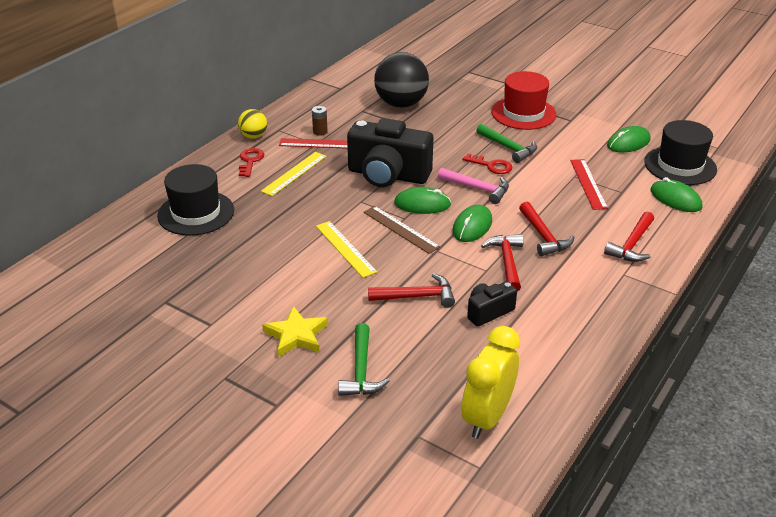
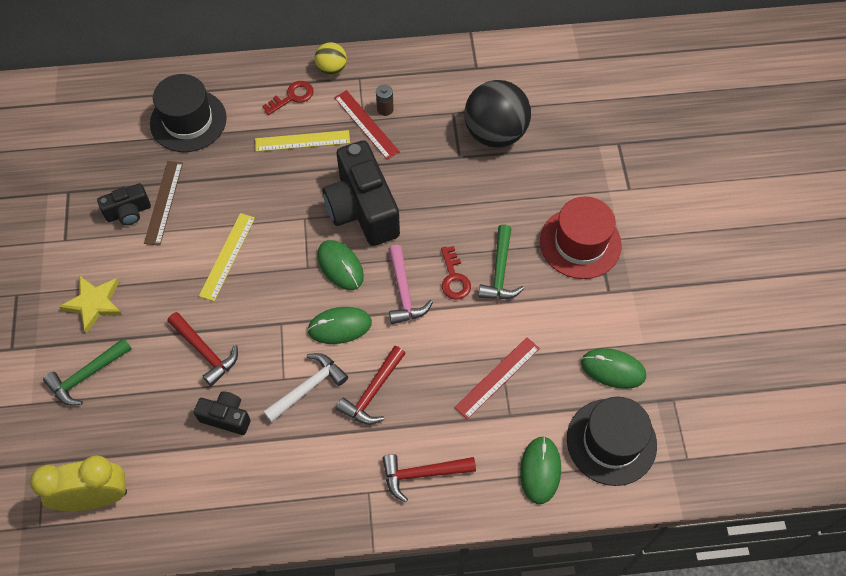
camera: 50 degrees right, 25 degrees up
brown ruler [364,206,440,254] -> brown ruler moved to [144,161,183,246]
red hammer [481,234,524,291] -> white hammer [263,353,348,423]
none -> black camera [97,183,151,225]

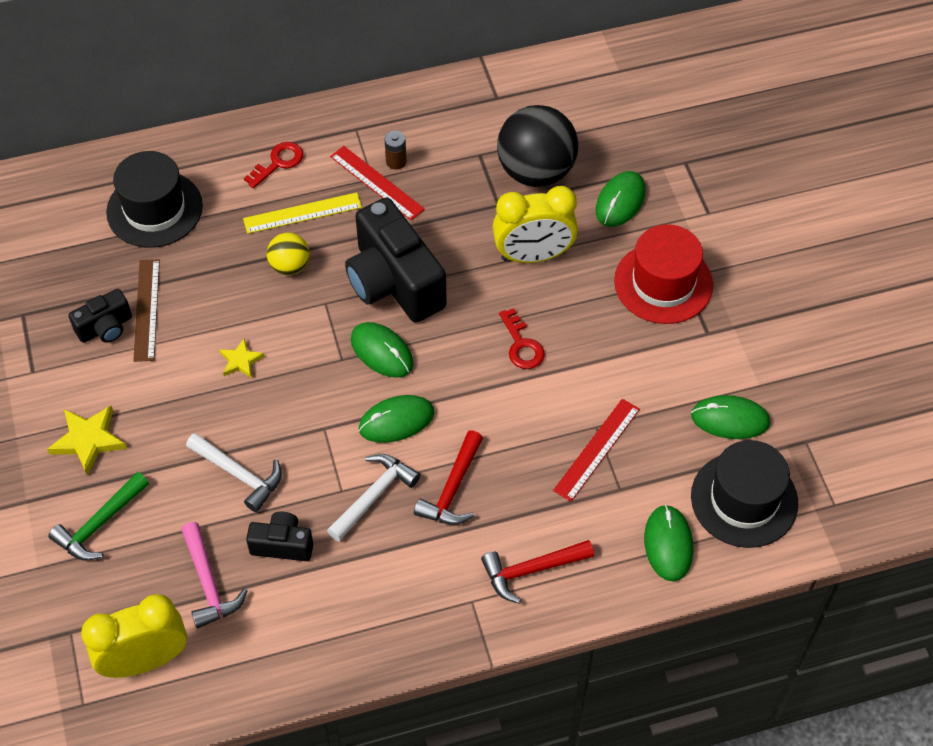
camera: 10 degrees left, 5 degrees down
red hammer [167,312,238,386] -> white hammer [186,433,282,512]
yellow ruler [199,213,255,301] -> yellow star [219,339,265,378]
yellow ball [314,42,347,75] -> yellow ball moved to [267,233,310,275]
pink hammer [388,245,433,324] -> pink hammer moved to [181,522,248,628]
green hammer [478,224,524,299] -> none
none -> yellow clock [492,186,578,263]
none -> green mouse [596,171,645,227]

